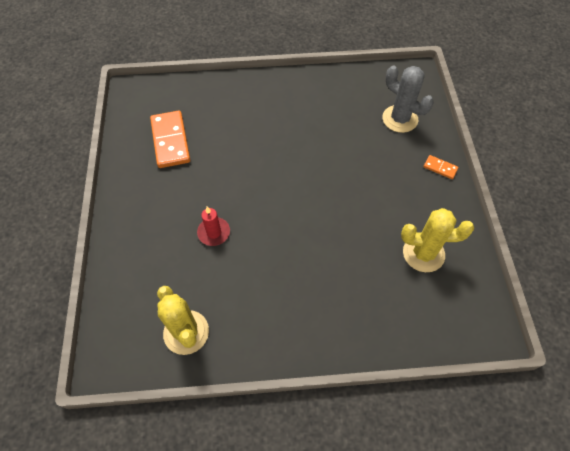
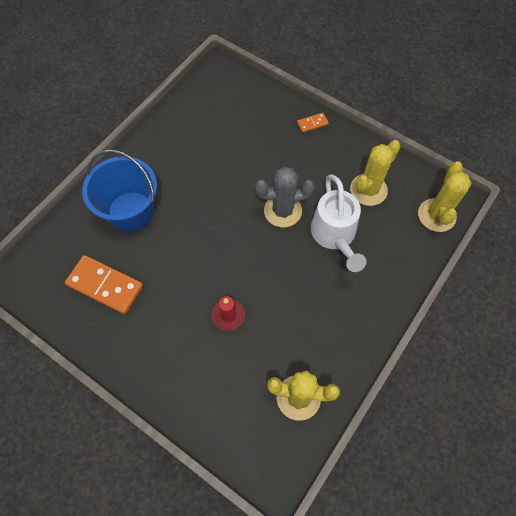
camera: 50 degrees left, 5 degrees up
grey cactus [382,66,434,133] -> grey cactus moved to [255,167,315,227]
none -> blue bucket [82,149,157,232]
none -> white watering can [311,174,367,272]
none -> yellow cactus [418,161,472,232]

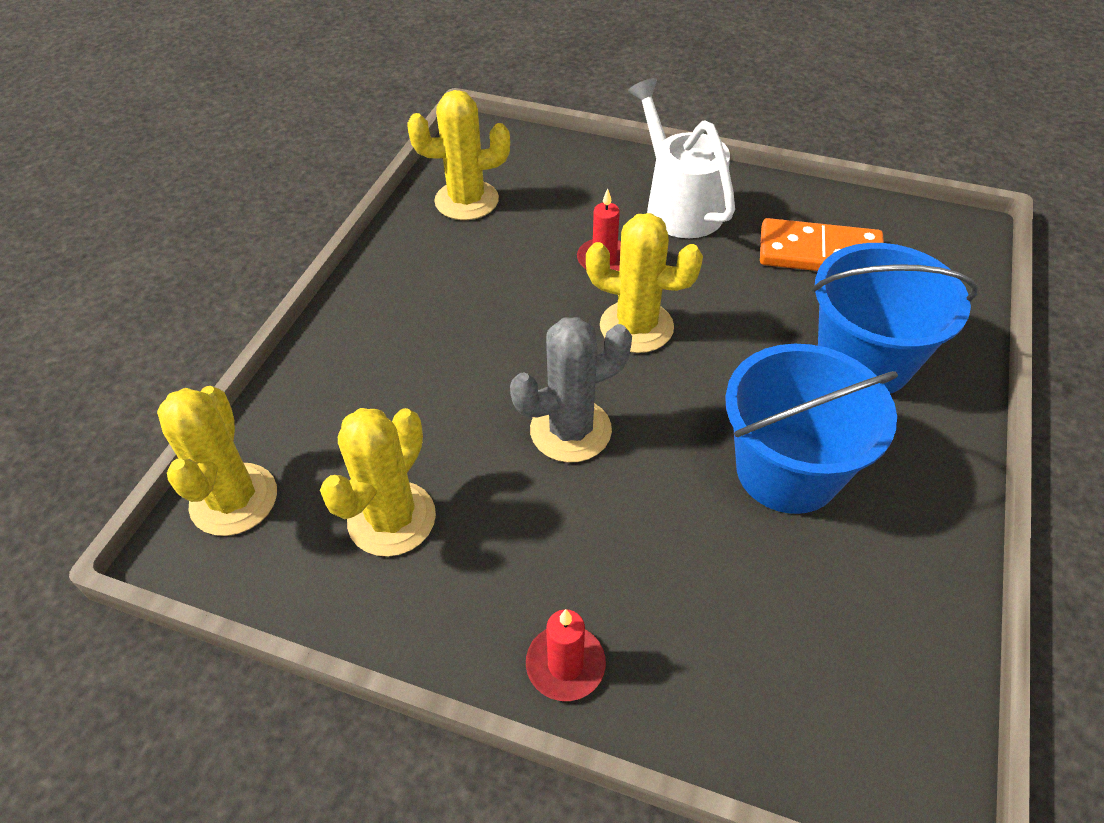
camera: 165 degrees right, 15 degrees down
orange domino [297,113,329,133] -> red candle [526,609,606,701]
white watering can [311,174,367,272] -> white watering can moved to [628,78,735,238]
none -> yellow cactus [586,213,703,353]
none -> blue bucket [725,344,898,514]

